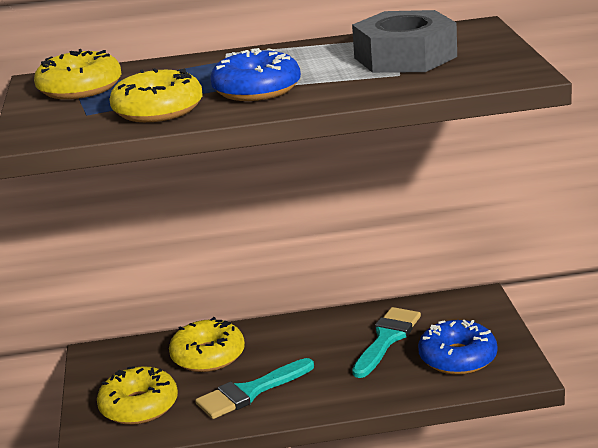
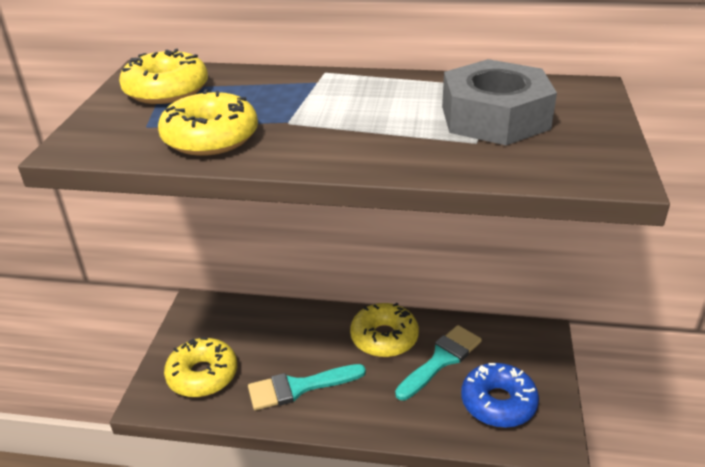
camera: 15 degrees right, 10 degrees up
yellow donut [169,317,245,372] -> yellow donut moved to [350,303,419,357]
blue donut [210,48,301,101] -> none

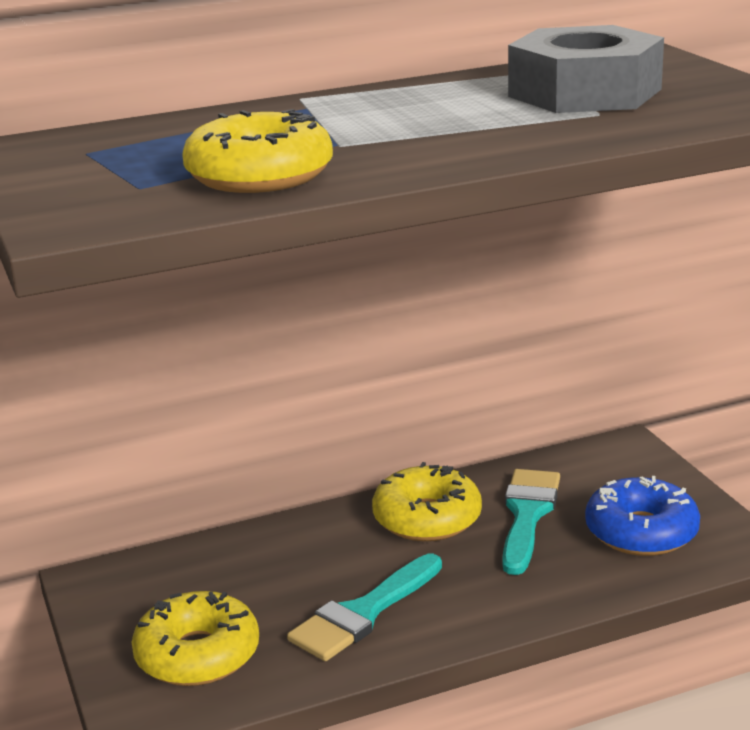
camera: 30 degrees left, 10 degrees down
yellow donut [119,49,208,104] -> none

